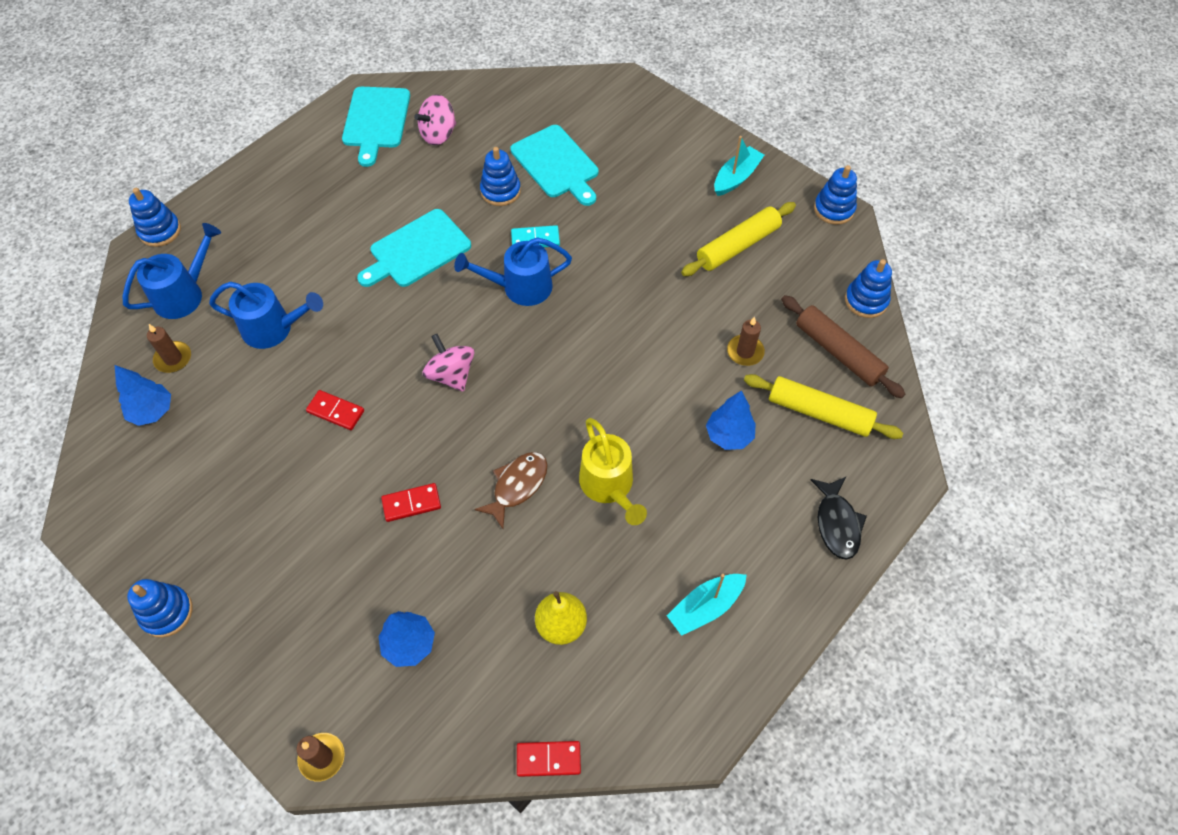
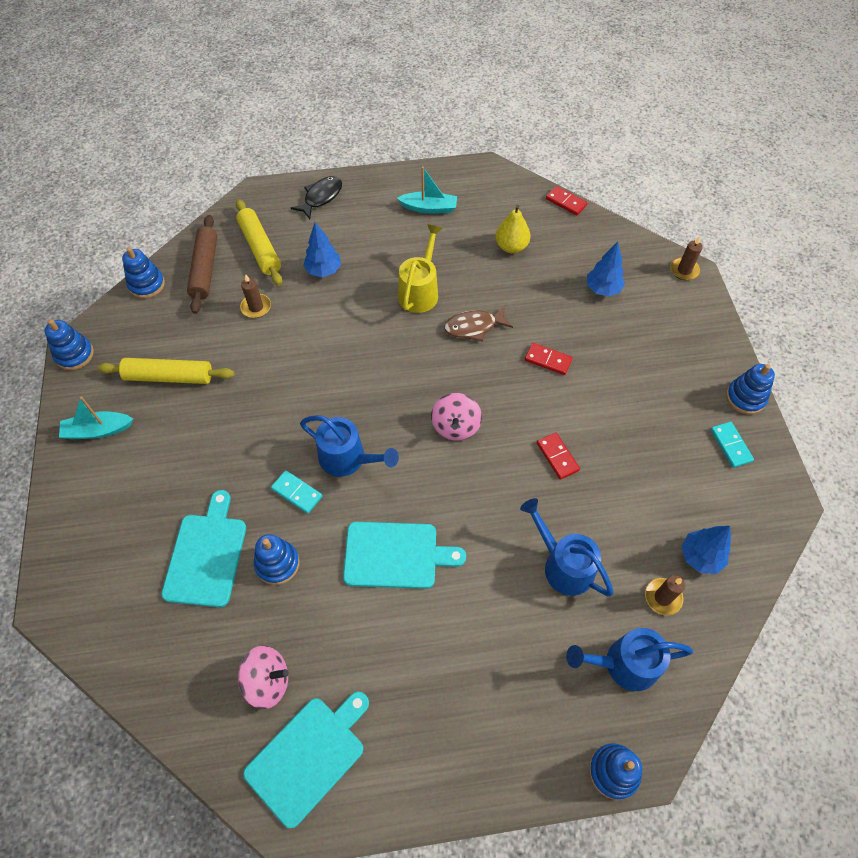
camera: 140 degrees left, 0 degrees up
none -> turquoise domino [711,422,754,468]

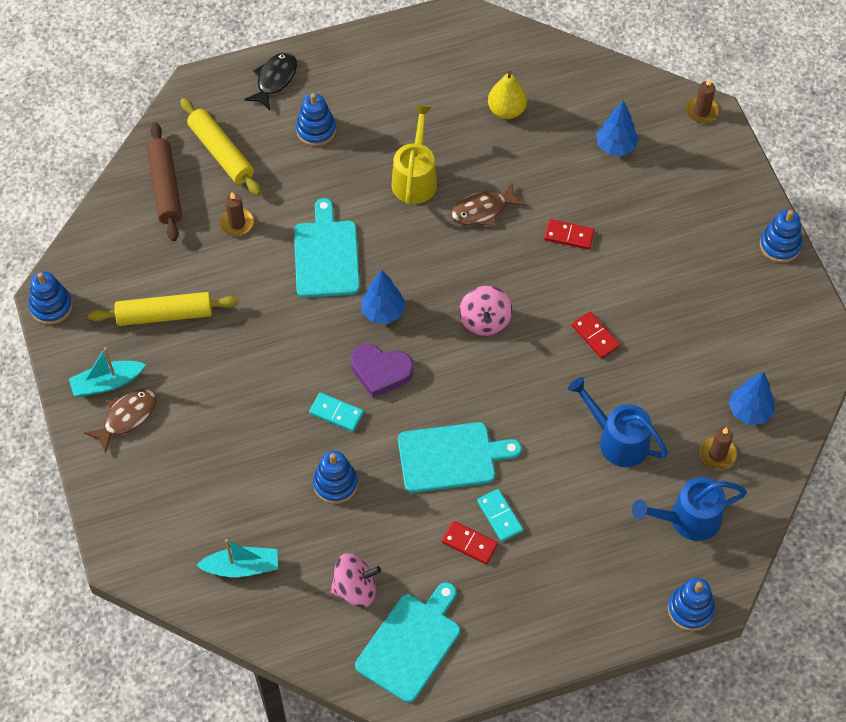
camera: 10 degrees left, 0 degrees up
blue stacking toy [122,247,165,299] -> blue stacking toy moved to [296,93,336,146]
turquoise cutting board [161,490,246,607] -> turquoise cutting board moved to [294,198,360,298]
blue watering can [300,415,399,477] -> purple heart [351,344,414,398]
blue tree [303,222,341,277] -> blue tree moved to [361,270,406,324]
turquoise boat [397,167,457,213] -> turquoise boat moved to [196,539,278,577]
red domino [546,186,587,216] -> red domino moved to [442,521,498,565]
turquoise domino [711,422,754,468] -> turquoise domino moved to [477,489,523,542]
none -> brown fish [84,389,157,454]

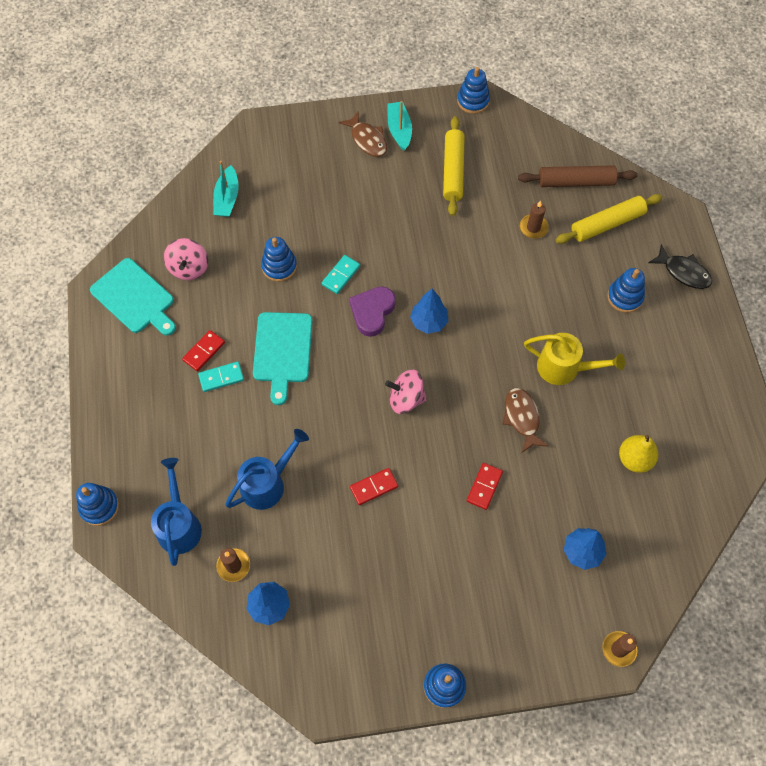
camera: 100 degrees right, 5 degrees up
turquoise cutting board [294,198,360,298] -> none

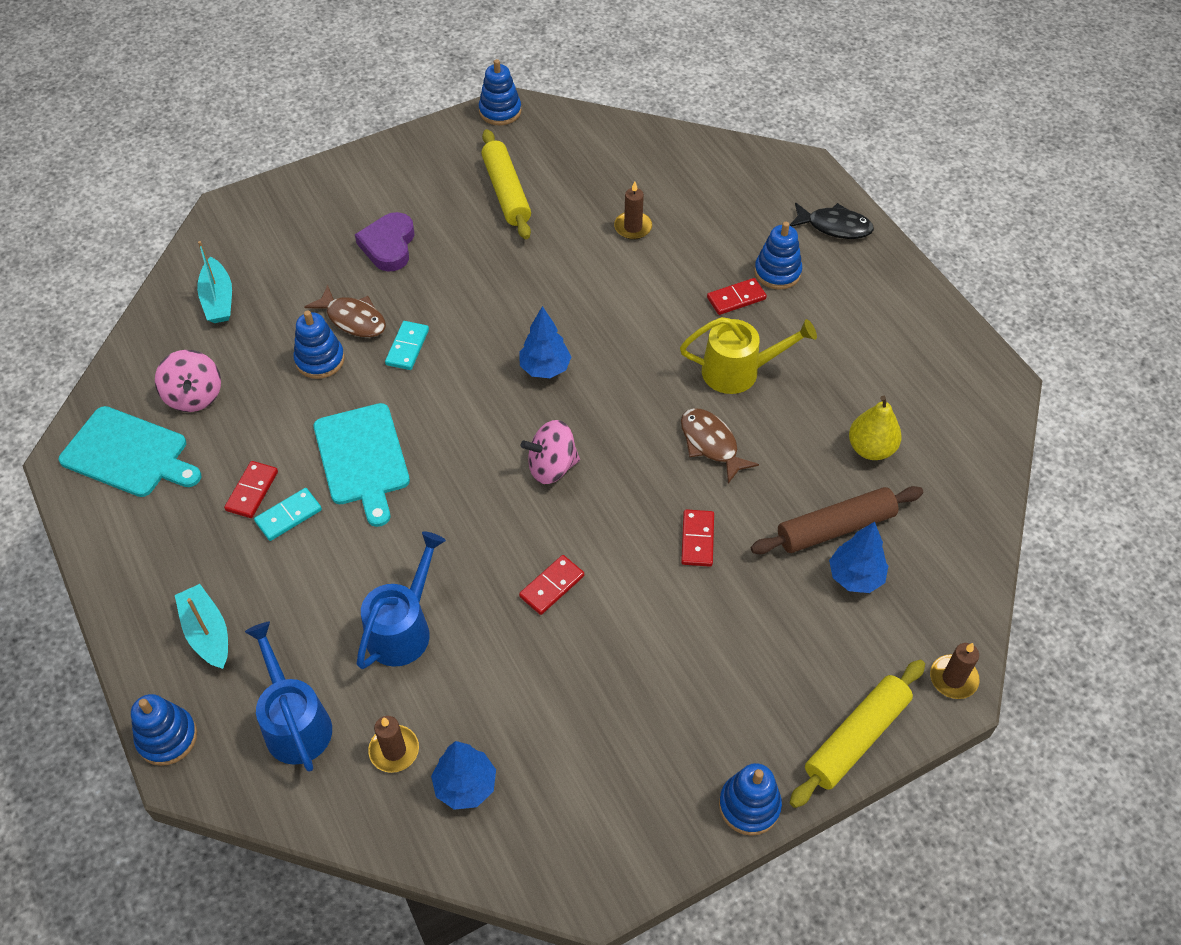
camera: 20 degrees left, 10 degrees down
brown fish [339,111,387,157] -> brown fish moved to [304,285,386,338]
purple heart [349,287,396,337] -> purple heart moved to [355,212,415,272]
turquoise boat [388,101,412,151] -> turquoise boat moved to [175,584,228,669]
brown rolling pin [518,165,638,187] -> brown rolling pin moved to [751,486,923,554]
yellow rolling pin [556,194,662,244] -> yellow rolling pin moved to [790,660,925,808]
none -> red domino [707,278,767,315]

